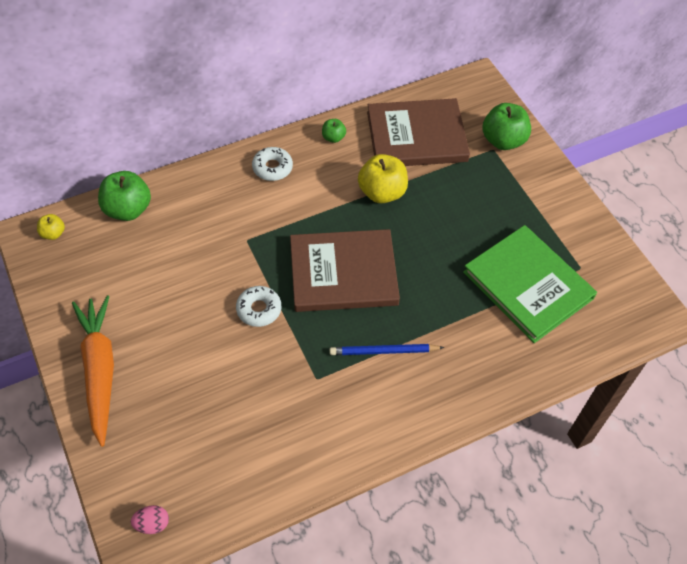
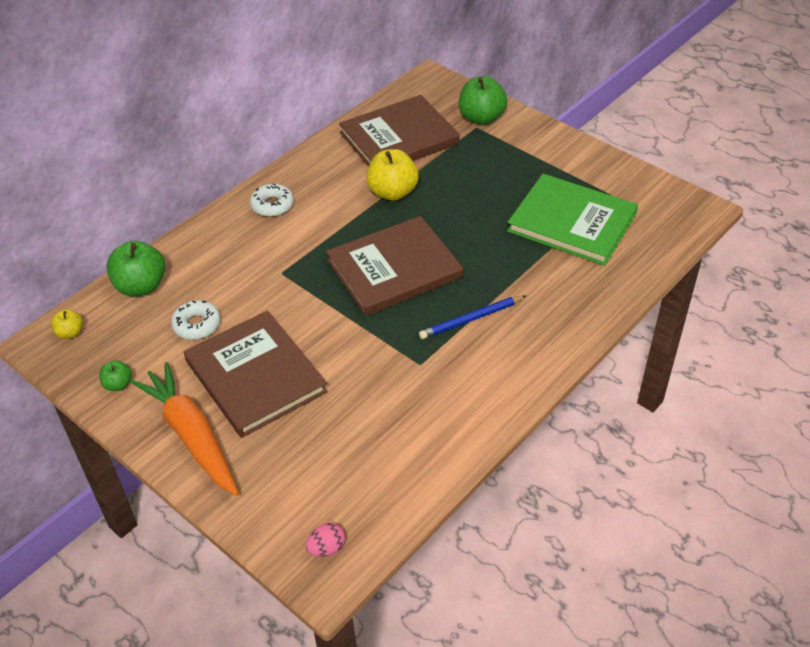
camera: 20 degrees left, 10 degrees down
white donut [236,286,282,327] -> white donut moved to [171,300,221,340]
green apple [322,119,346,143] -> green apple moved to [99,360,132,391]
none -> brown book [184,311,328,438]

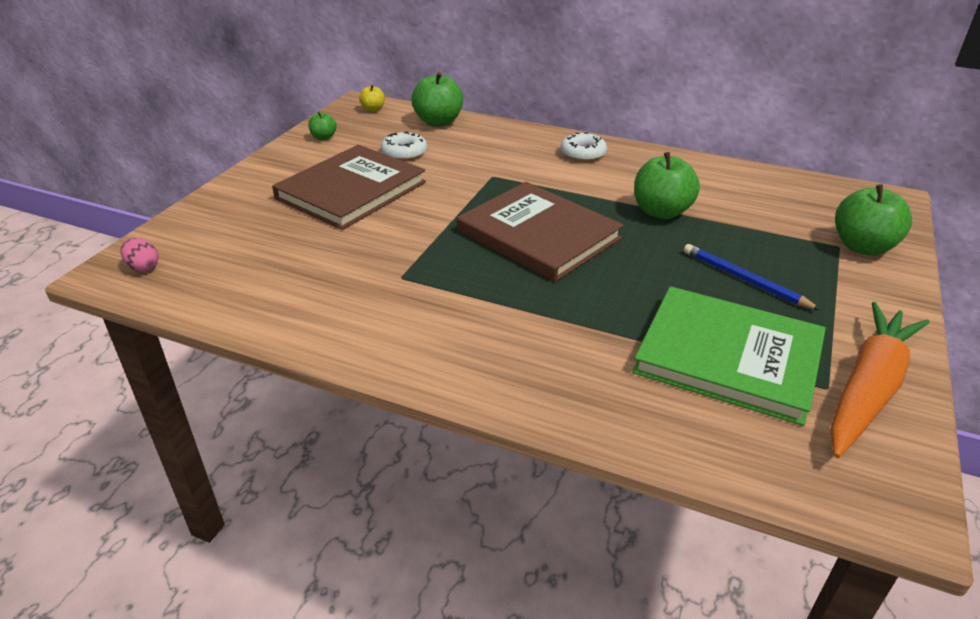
camera: 70 degrees right, 10 degrees down
orange carrot [130,362,239,496] -> orange carrot moved to [830,302,930,458]
brown book [339,95,460,167] -> none
yellow apple [366,149,419,201] -> green apple [634,152,700,219]
blue pencil [419,295,527,339] -> blue pencil moved to [684,244,821,310]
green book [507,174,638,266] -> green book turned 75 degrees counterclockwise [632,286,826,426]

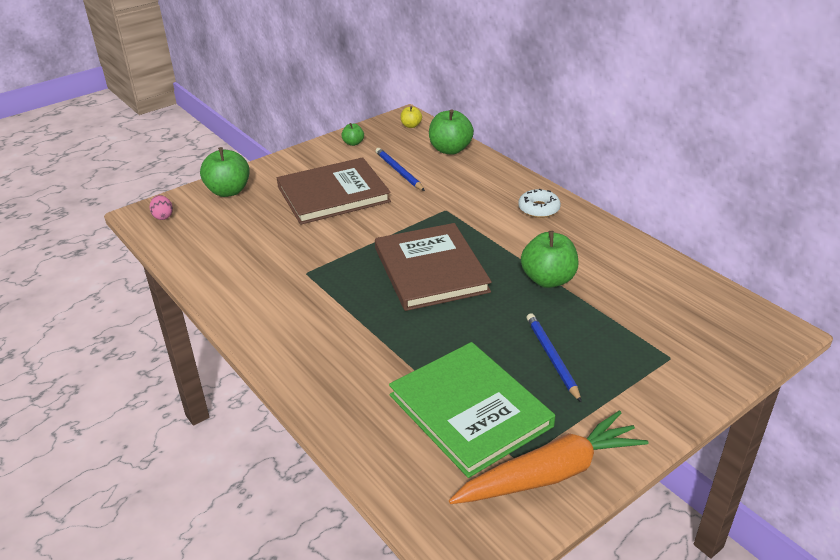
camera: 30 degrees right, 0 degrees up
white donut [381,131,427,161] -> blue pencil [376,148,425,191]
green apple [835,184,912,255] -> green apple moved to [200,147,250,197]

